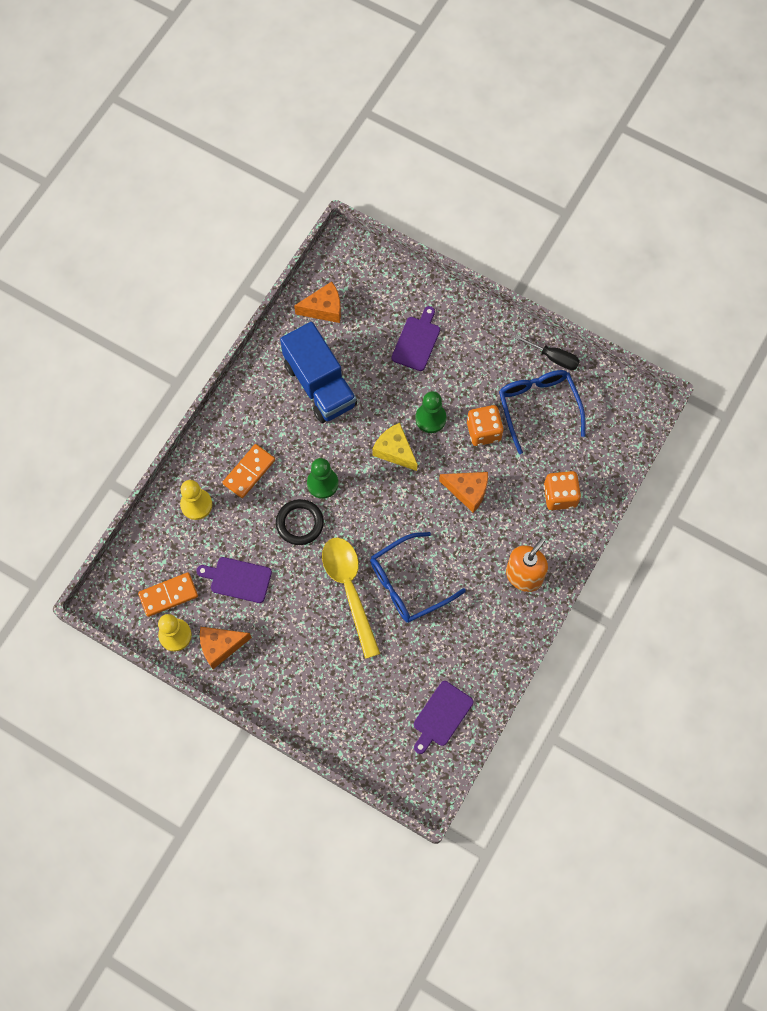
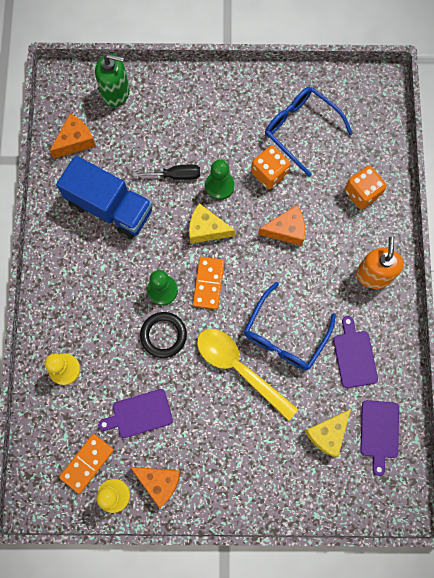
camera: 30 degrees left, 5 degrees up
orange cheese [200,627,252,669] -> orange cheese turned 105 degrees counterclockwise [130,467,181,508]
orange domino [222,444,275,498] -> orange domino moved to [193,257,225,309]
purple cutting board [392,306,440,371] -> purple cutting board moved to [333,316,378,388]
black screwdriver [514,335,580,370] -> black screwdriver moved to [133,164,200,180]
none -> green soap dispenser [95,53,130,107]
none -> yellow cheese [304,409,351,457]

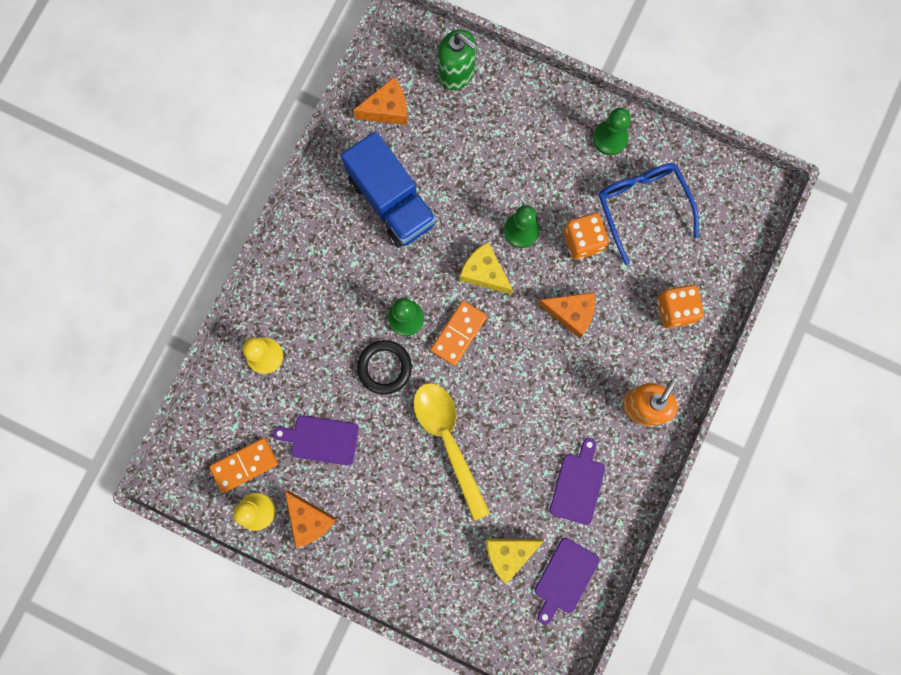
camera: 25 degrees right, 5 degrees up
black screwdriver [133,164,200,180] -> none
blue glasses [244,282,336,370] -> none
none -> green pawn [593,108,631,155]

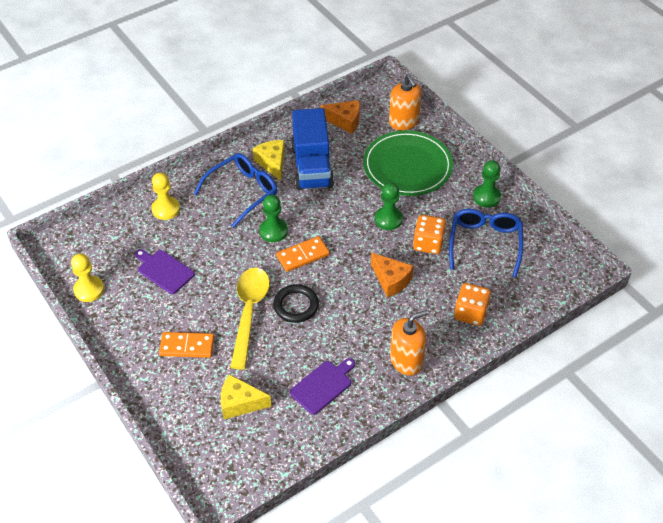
camera: 30 degrees right, 30 degrees down
orange domino [209,438,278,493] -> orange domino moved to [159,332,214,358]
orange cheese [285,491,337,548] -> none
black ring [357,340,412,395] -> black ring moved to [273,284,319,323]
green soap dispenser [438,29,477,91] -> orange soap dispenser [389,75,422,130]
yellow cheese [460,242,513,294] -> yellow cheese moved to [253,140,285,181]
purple cutting board [535,538,600,625] -> none
none -> blue glasses [194,153,277,228]
none -> green plate [363,130,453,196]

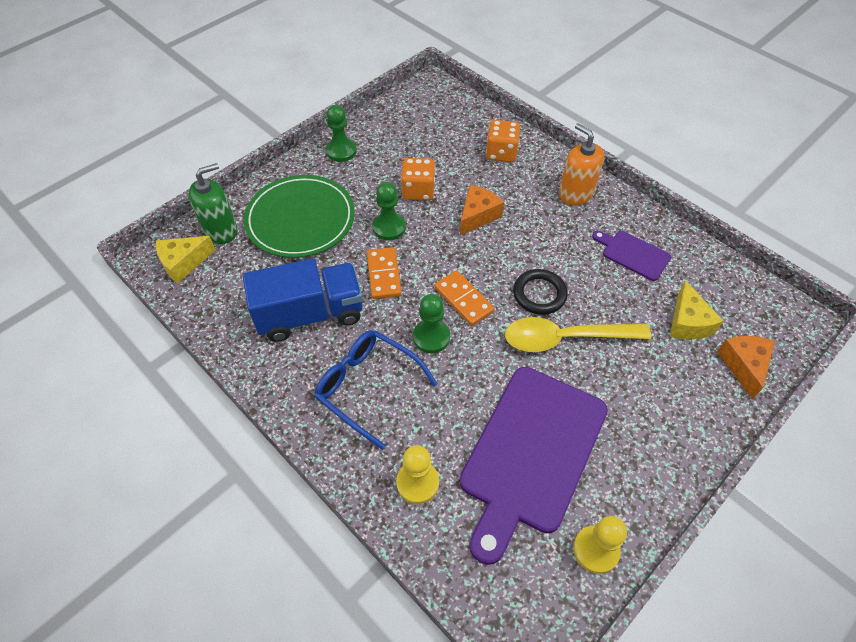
camera: 100 degrees left, 5 degrees up
purple cutting board [135,249,195,294] -> purple cutting board [460,367,608,565], size x2.15
orange domino [159,332,214,358] -> orange domino moved to [367,247,402,299]
yellow cheese [253,140,285,181] -> yellow cheese moved to [156,236,216,284]
orange cheese [321,100,360,134] -> orange cheese moved to [717,336,775,400]
orange soap dispenser [389,75,422,130] -> green soap dispenser [188,163,238,244]
blue glasses [449,209,523,277] -> none

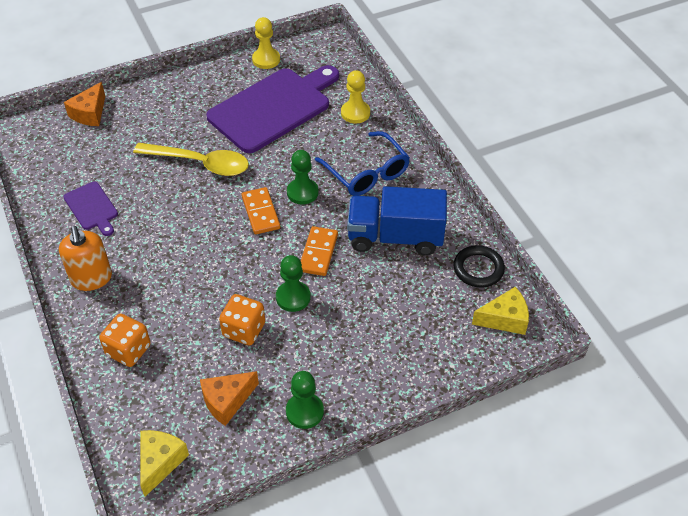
camera: 160 degrees left, 5 degrees down
green soap dispenser [188,163,238,244] -> none
green plate [244,175,355,258] -> none
orange cheese [460,185,504,235] -> orange cheese moved to [200,371,259,426]
black ring [513,269,568,315] -> black ring moved to [454,245,505,288]
yellow cheese [670,280,723,340] -> yellow cheese moved to [140,430,189,497]

